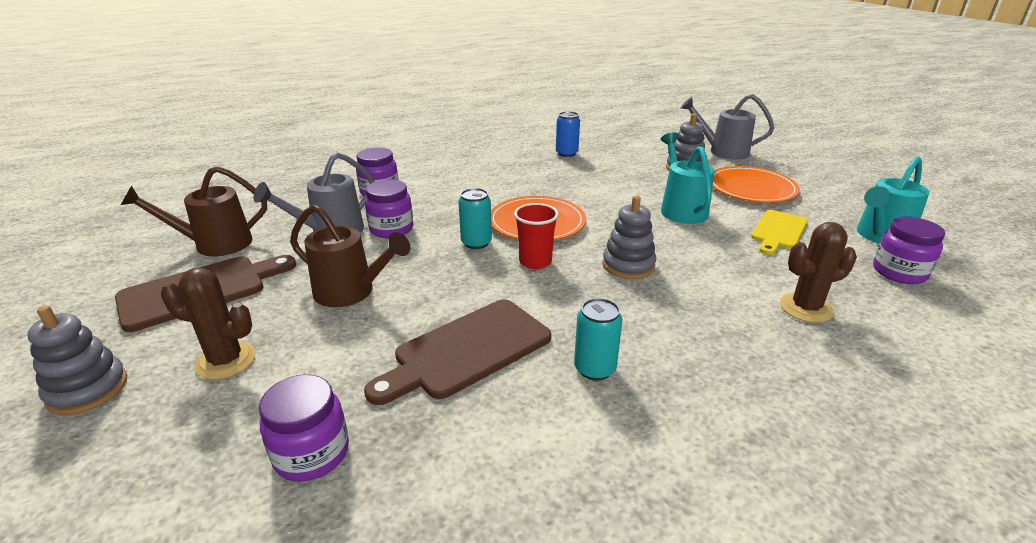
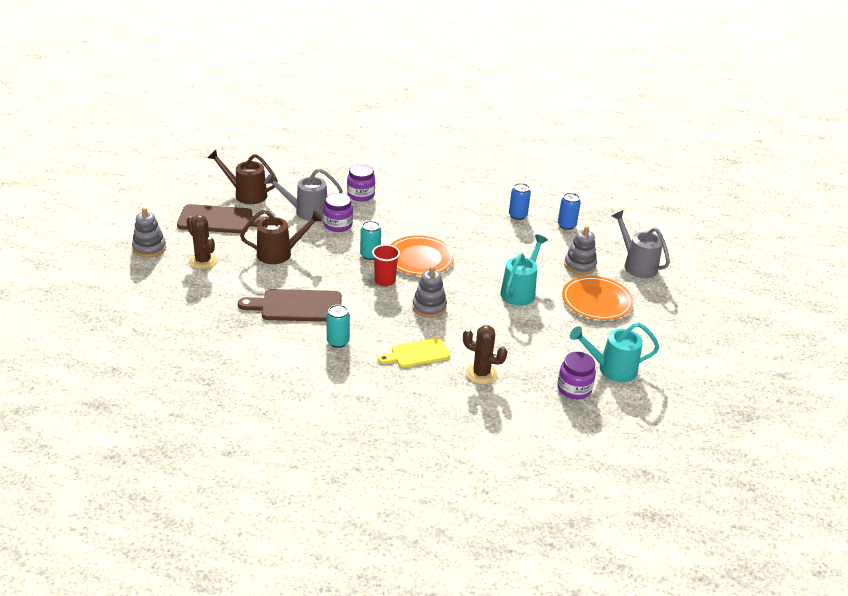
camera: 35 degrees right, 5 degrees up
purple jar [259,374,349,482] -> none
brown watering can [290,204,410,307] -> brown watering can turned 75 degrees counterclockwise [240,210,323,264]
yellow cutting board [751,210,808,255] -> yellow cutting board moved to [378,338,450,367]
none -> blue can [558,193,581,230]

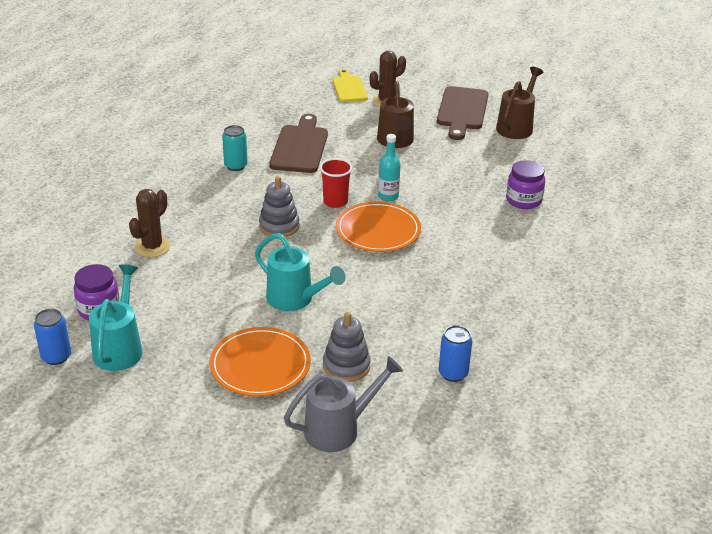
camera: 100 degrees right, 0 degrees up
grey stacking toy [132,207,166,257] -> none
grey watering can [264,168,343,221] -> none
purple jar [323,193,353,232] -> none
turquoise can [360,221,381,260] -> turquoise bottle [378,134,401,201]
yellow cutting board [378,338,450,367] -> yellow cutting board moved to [332,69,368,102]
blue can [509,183,531,220] -> blue can moved to [34,309,71,365]

